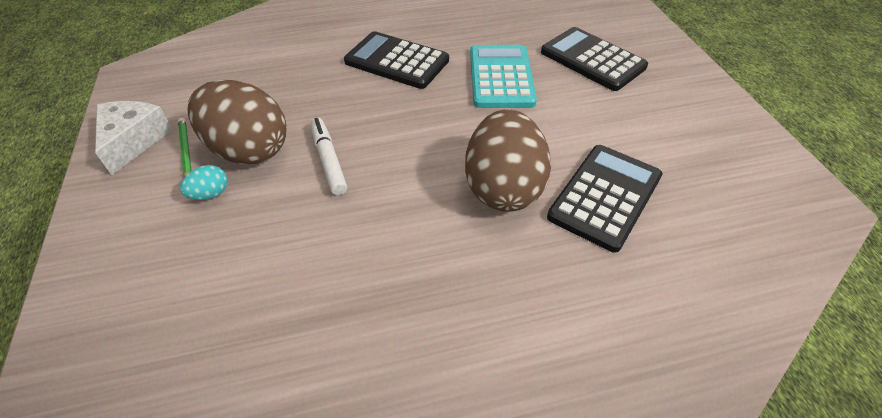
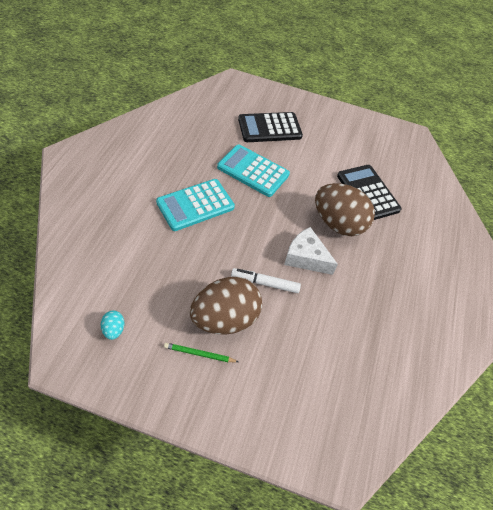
camera: 65 degrees left, 5 degrees up
white cheese [95,101,173,175] -> white cheese moved to [284,227,338,275]
turquoise egg [180,165,228,200] -> turquoise egg moved to [101,311,125,340]
black calculator [344,31,449,89] -> turquoise calculator [156,179,235,231]

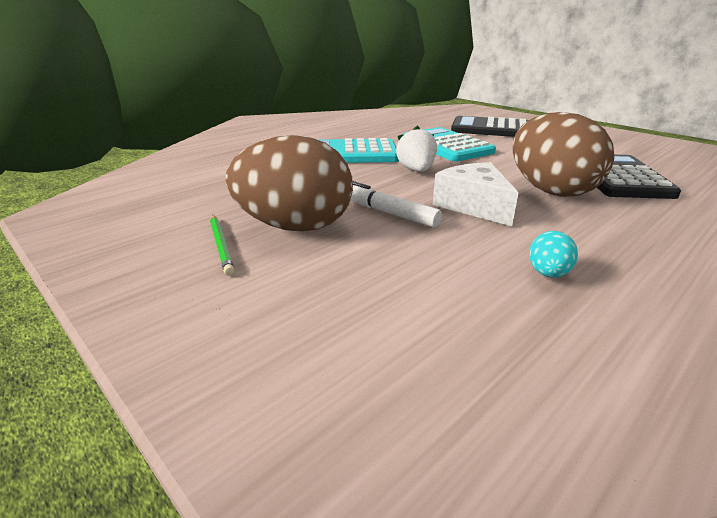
camera: 35 degrees right, 25 degrees down
turquoise egg [101,311,125,340] -> turquoise egg moved to [529,231,578,278]
green pencil [164,343,239,362] -> green pencil turned 150 degrees counterclockwise [210,215,235,276]
none -> white strawberry [396,125,437,172]

